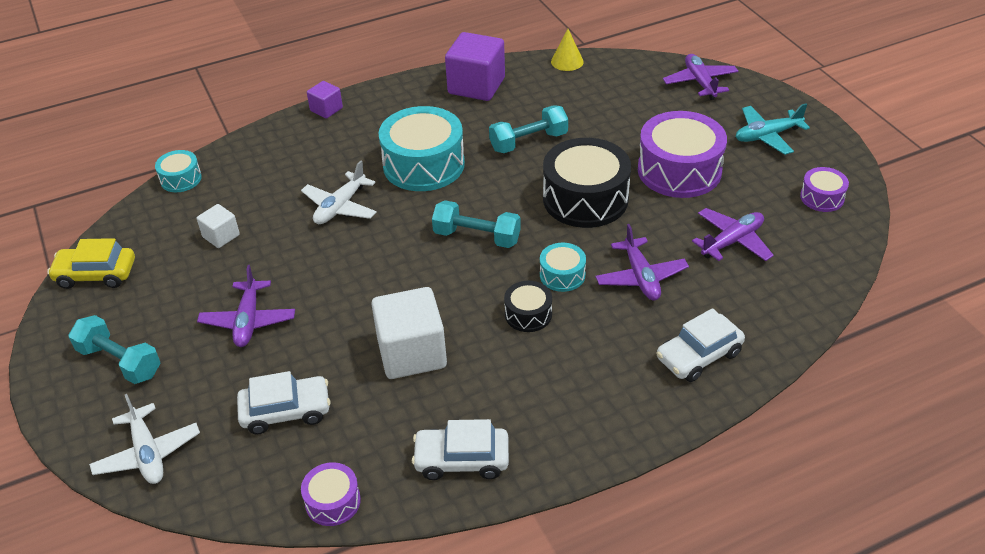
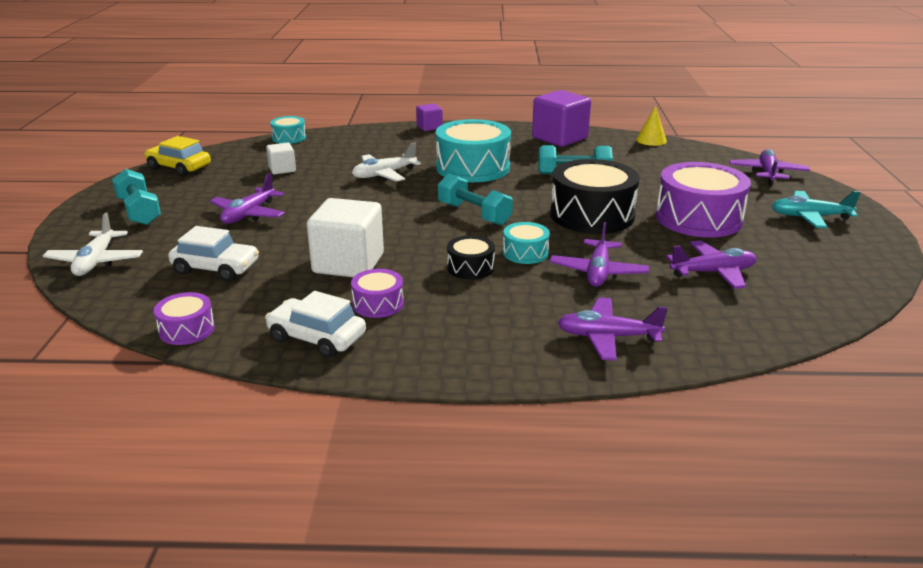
camera: 25 degrees right, 15 degrees down
white car [656,308,745,382] -> purple plane [557,297,668,361]
purple drum [800,167,849,212] -> purple drum moved to [351,269,404,318]

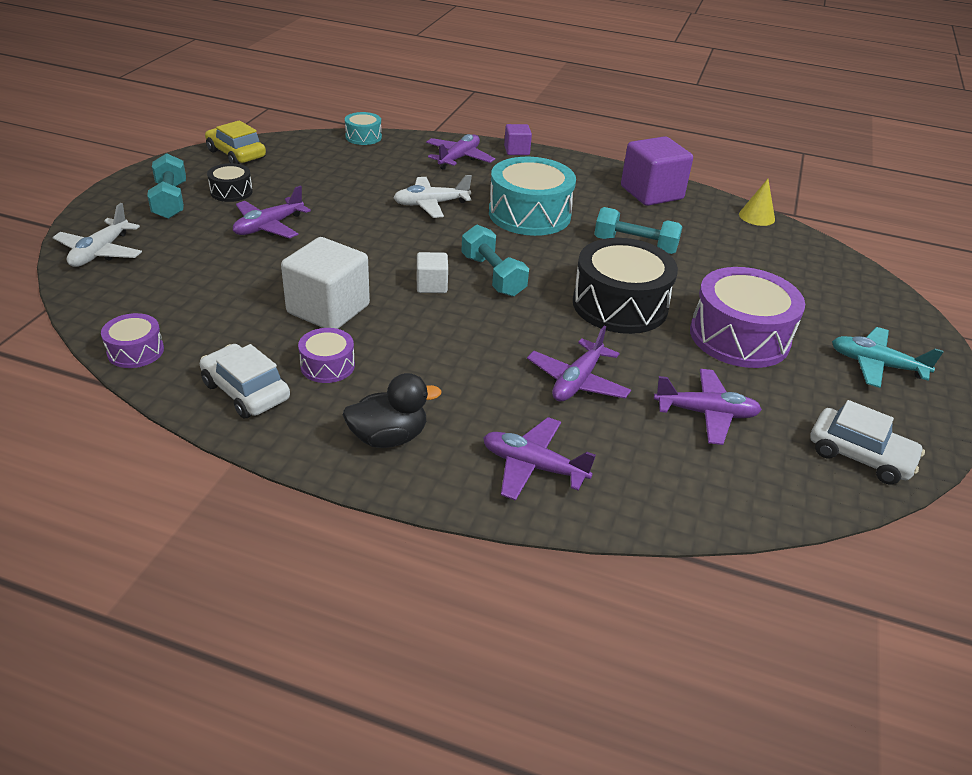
camera: 15 degrees right, 10 degrees up
white car [168,226,259,281] -> white car moved to [810,400,925,484]
white cube [266,143,296,174] -> white cube moved to [417,252,448,293]
black drum [447,236,495,280] -> black drum moved to [207,163,253,202]
turquoise drum [503,222,550,264] -> none
purple plane [729,149,810,185] -> purple plane moved to [426,134,495,170]
none -> black duck [343,373,442,448]

